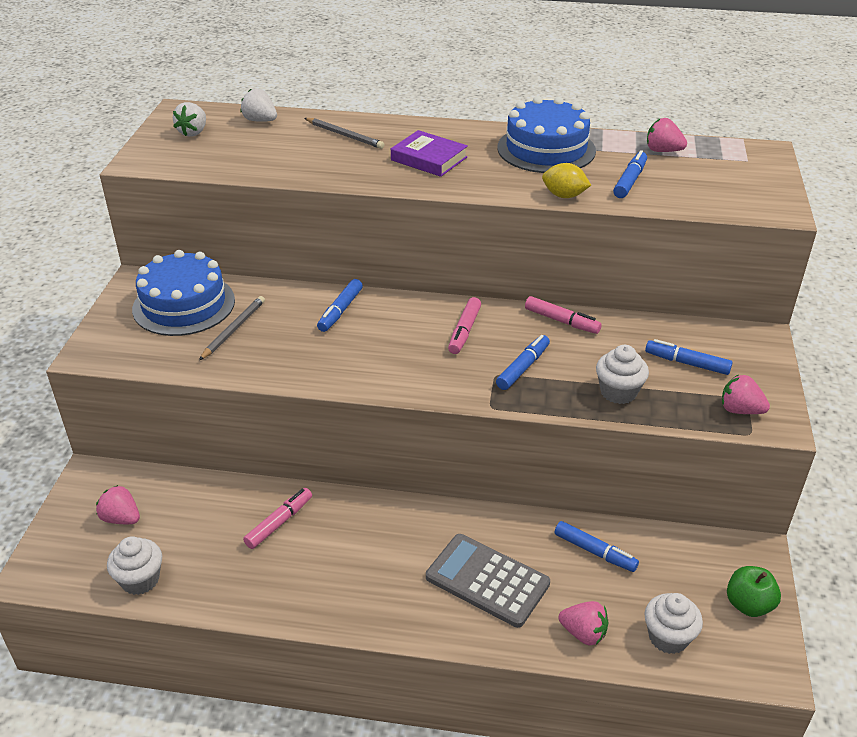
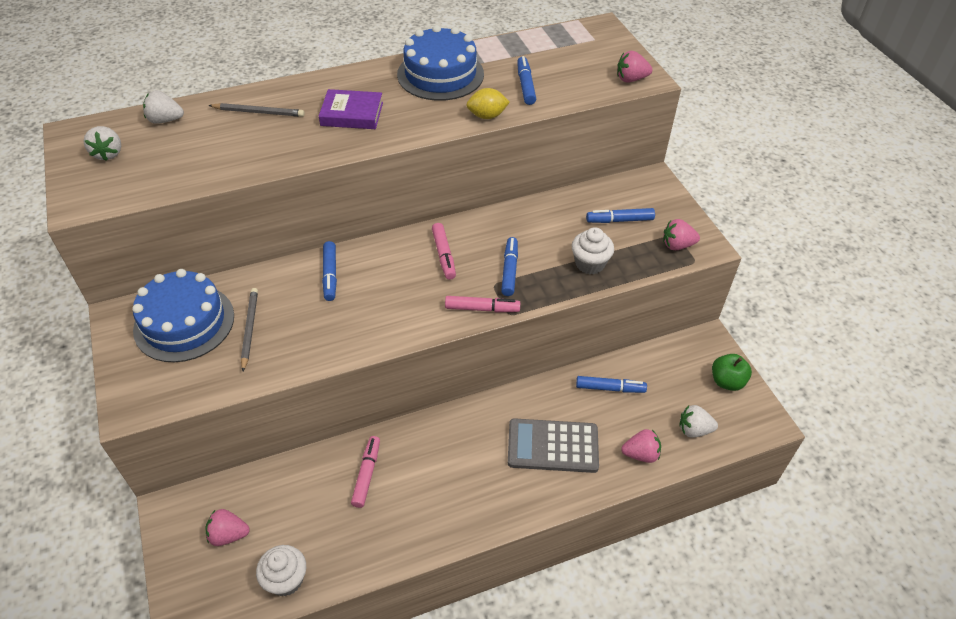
camera: 30 degrees left, 10 degrees up
pink marker [525,296,602,334] -> pink marker moved to [445,296,520,312]
white cupcake [645,593,703,654] -> white strawberry [679,405,718,438]
pink strawberry [647,118,687,152] -> pink strawberry moved to [617,51,653,83]

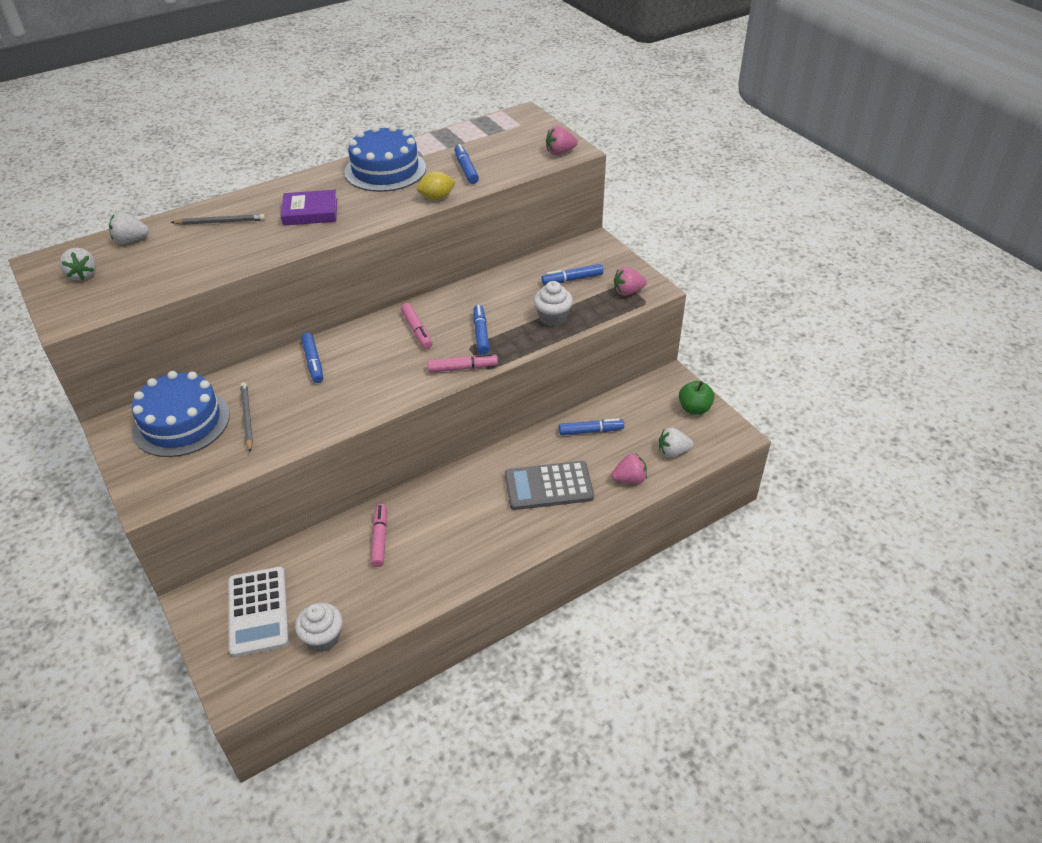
camera: 10 degrees left, 5 degrees down
pink strawberry [206,509,250,546] -> white calculator [228,567,289,657]

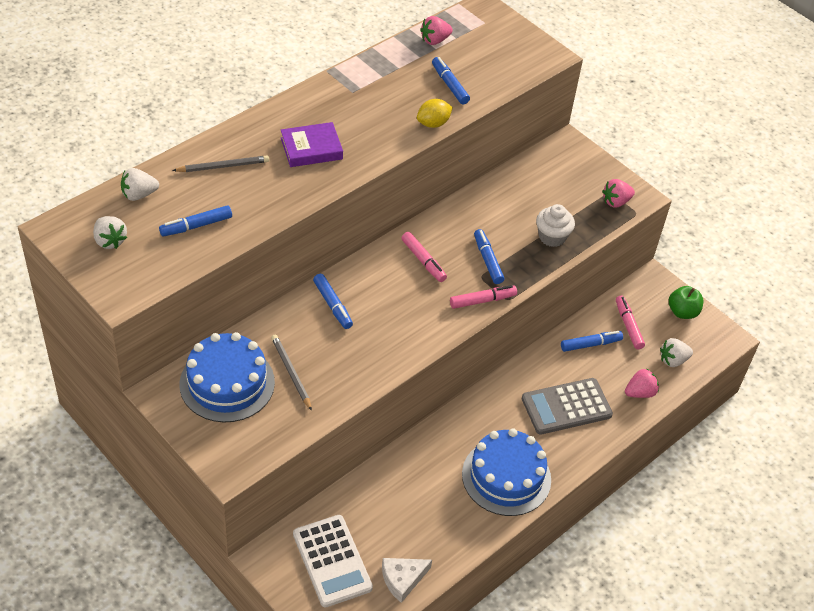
camera: 15 degrees left, 5 degrees up
white cupcake [295,602,343,652] -> white cheese [382,558,432,603]
blue cake [344,125,426,192] -> blue cake moved to [462,428,551,516]
pink marker [371,504,387,567] -> pink marker moved to [616,296,645,349]
blue marker [541,264,603,285] -> blue marker moved to [159,205,232,237]
pink strawberry [546,126,578,155] -> pink strawberry moved to [420,16,453,45]

